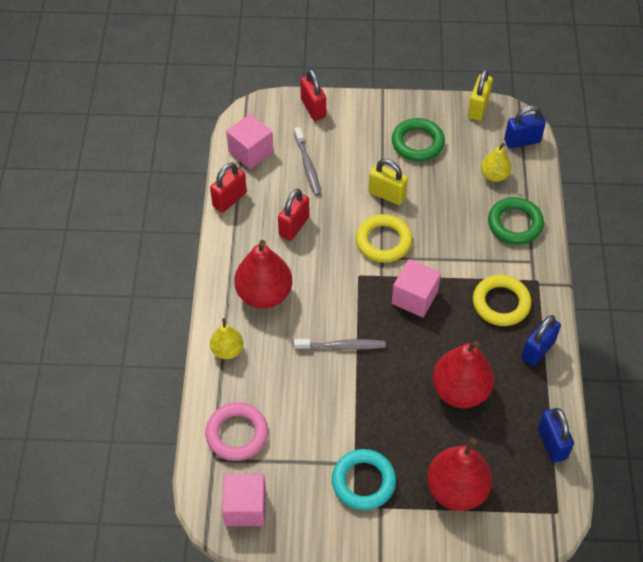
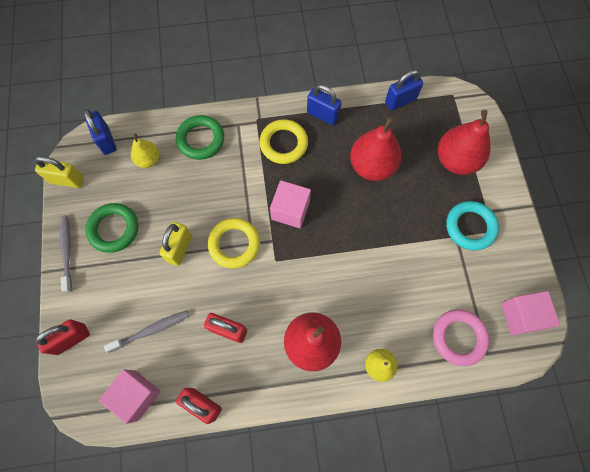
camera: 100 degrees left, 15 degrees up
grey toothbrush [294,339,386,350] -> grey toothbrush moved to [60,215,72,293]

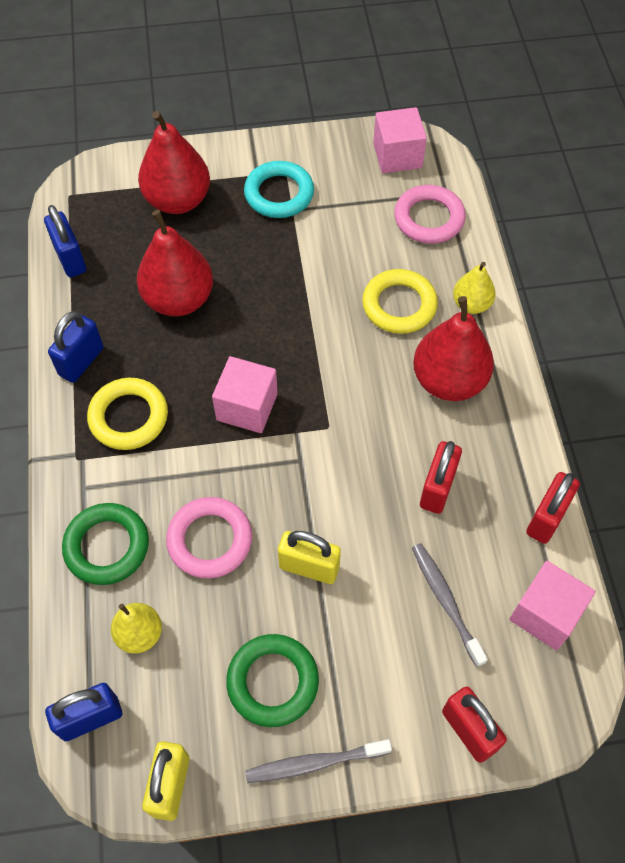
camera: 90 degrees left, 10 degrees down
yellow ring [208,218,260,268] -> yellow ring moved to [362,269,438,334]
none -> pink ring [166,497,252,579]

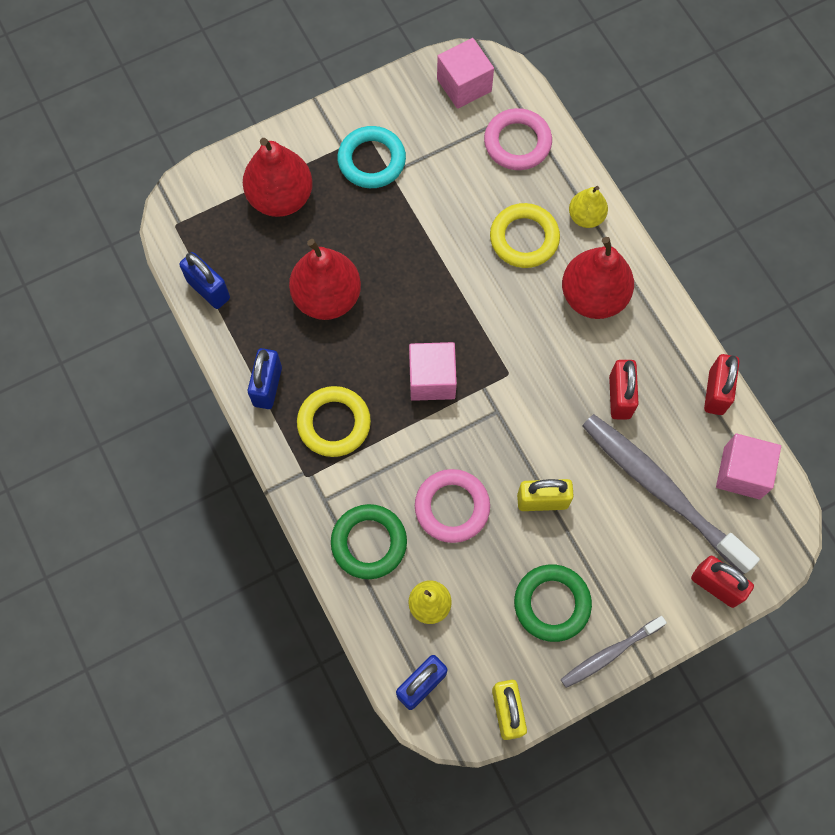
camera: 20 degrees left, 10 degrees up
grey toothbrush [412,543,488,667] -> grey toothbrush [582,414,760,574], size x1.87

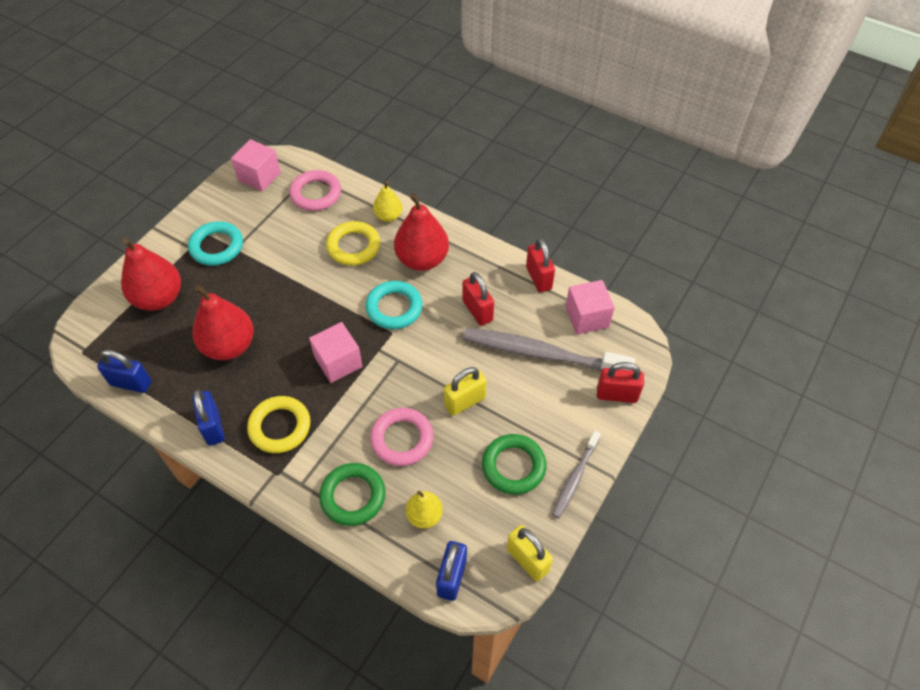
camera: 30 degrees left, 15 degrees down
none -> turquoise ring [365,281,423,329]

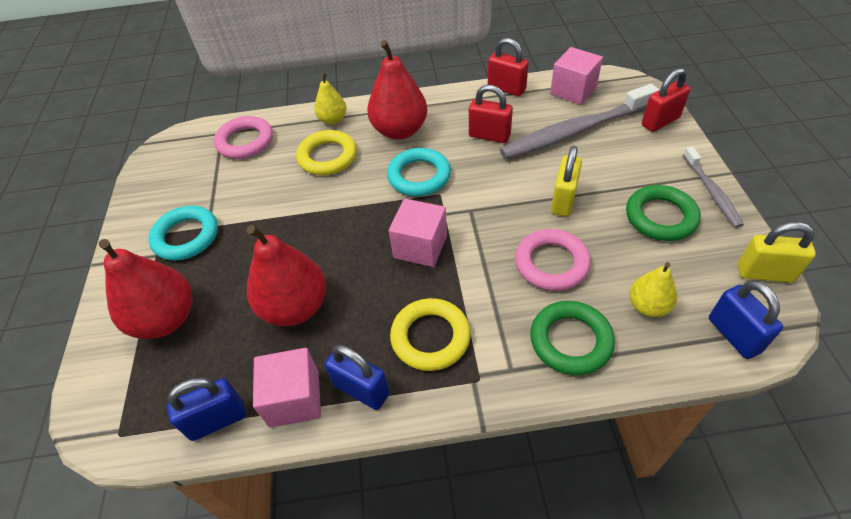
camera: 35 degrees left, 5 degrees down
pink cube [231,139,281,192] -> pink cube moved to [253,348,321,428]

